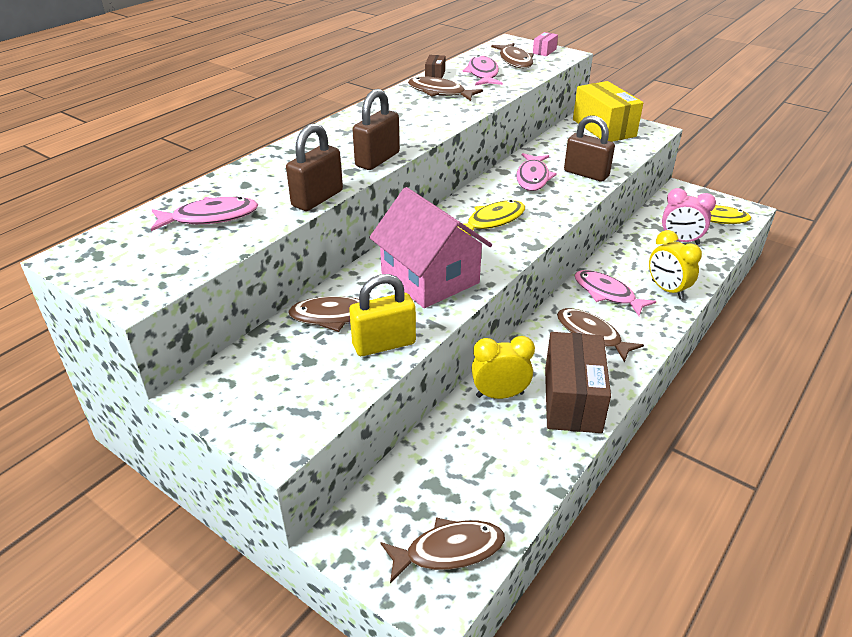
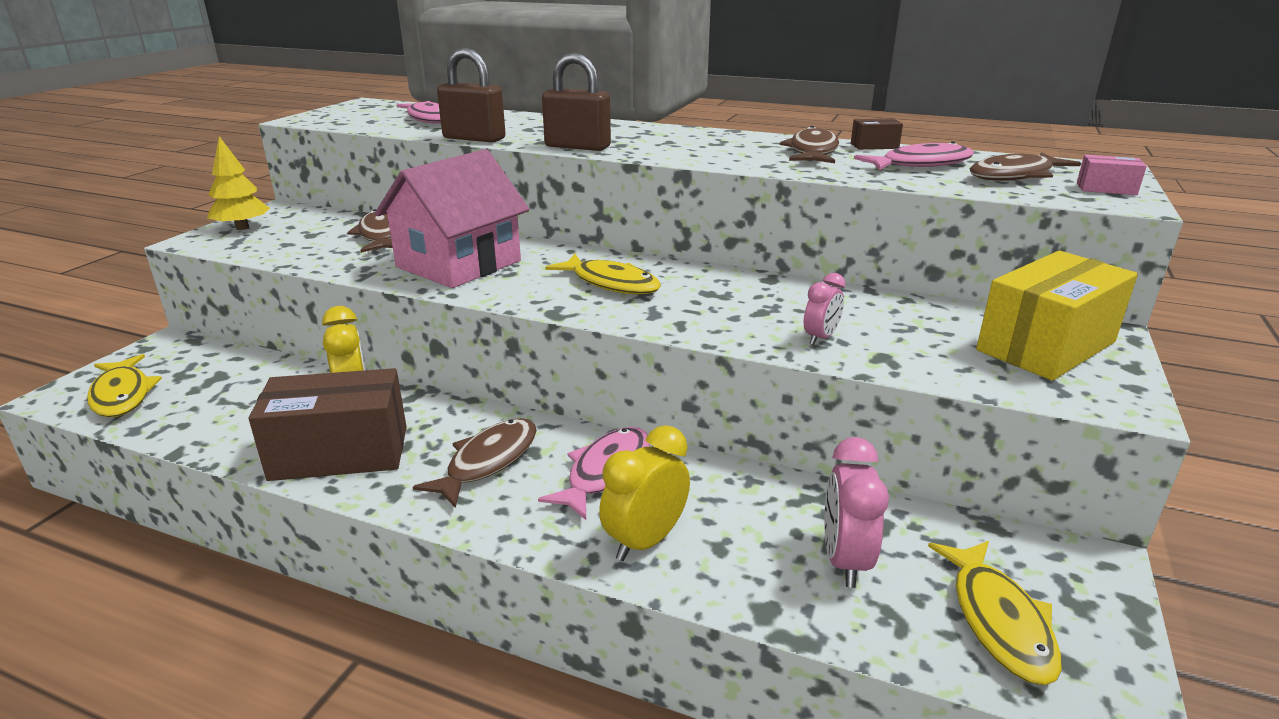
camera: 75 degrees right, 10 degrees down
yellow padlock [349,274,416,356] -> none
brown fish [380,517,505,583] -> yellow fish [87,354,162,417]
pink fish [516,153,557,191] -> none
brown padlock [564,115,615,182] -> pink clock [804,273,845,345]
none -> yellow tree [207,136,270,230]

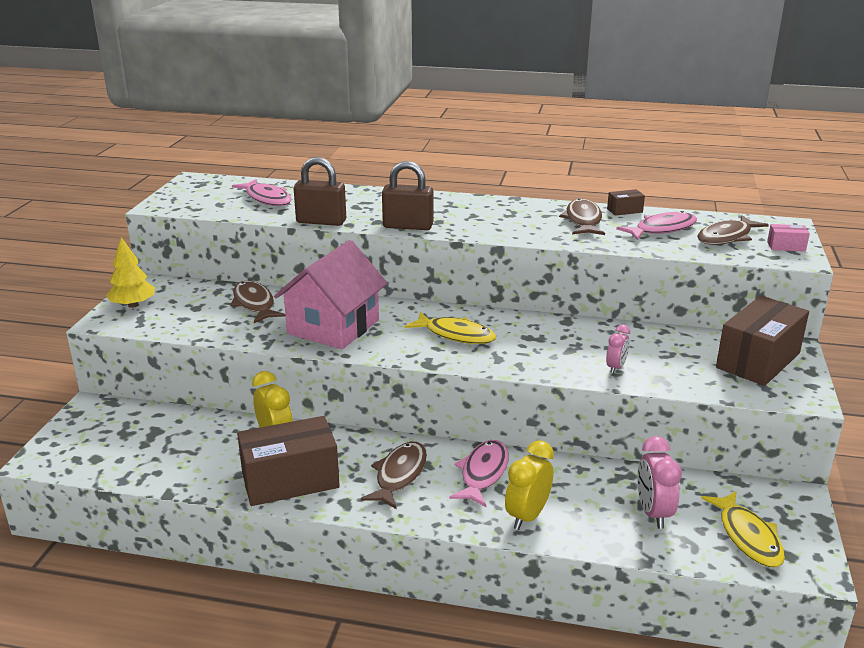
camera: 10 degrees left, 0 degrees up
yellow fish [87,354,162,417] -> none
yellow box [976,251,1138,381] -> brown box [716,296,809,386]

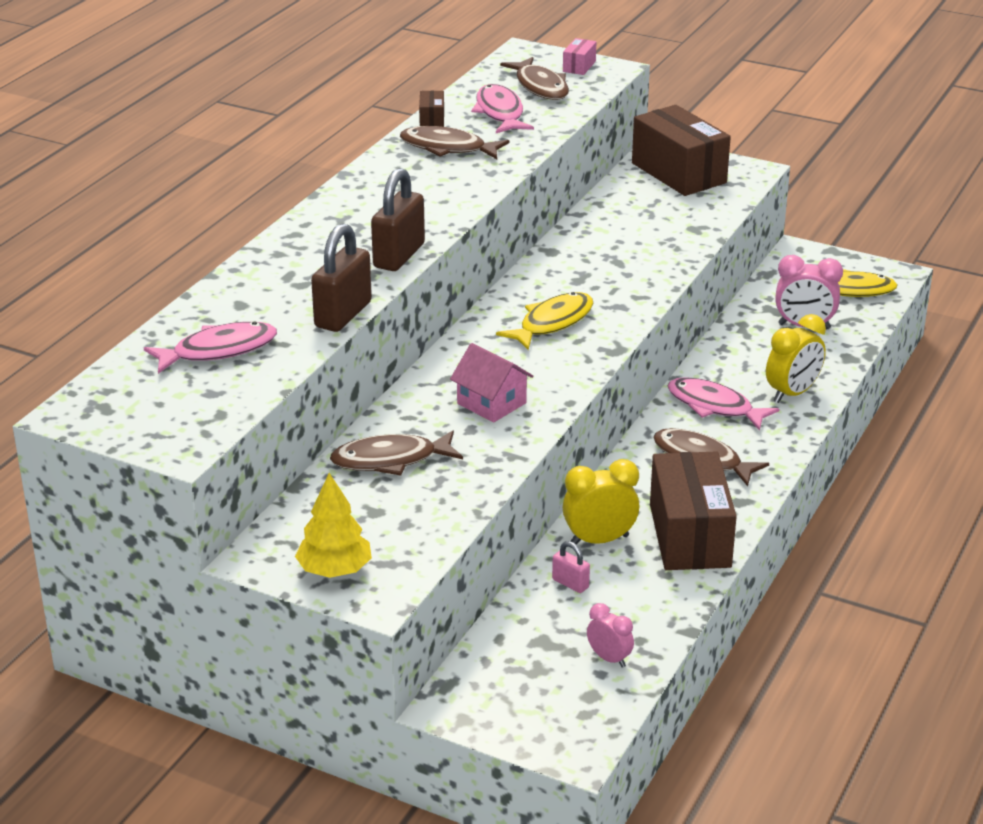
camera: 75 degrees left, 5 degrees up
pink house [274,240,388,349] -> pink house [450,343,533,423], size x0.54
yellow clock [505,440,554,530] -> yellow clock turned 90 degrees counterclockwise [766,314,826,403]
pink clock [606,325,630,374] -> pink clock moved to [587,603,634,668]
none -> pink padlock [552,541,590,593]

